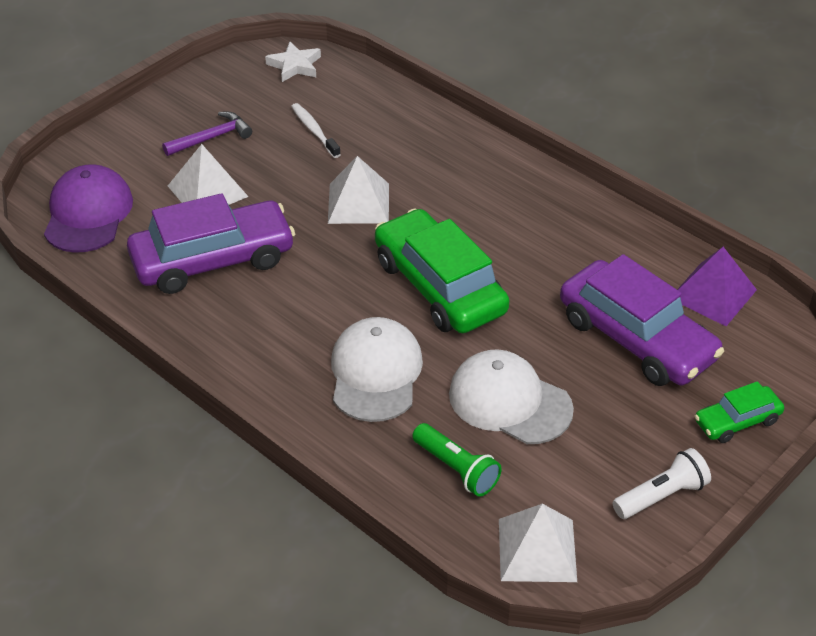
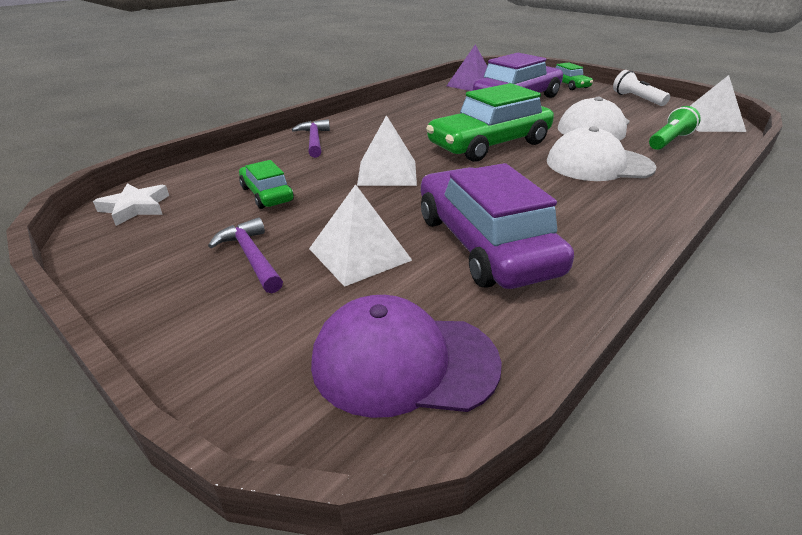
camera: 90 degrees left, 10 degrees down
white toothbrush [291,103,341,158] -> green car [239,160,294,209]
none -> purple hammer [292,119,330,158]

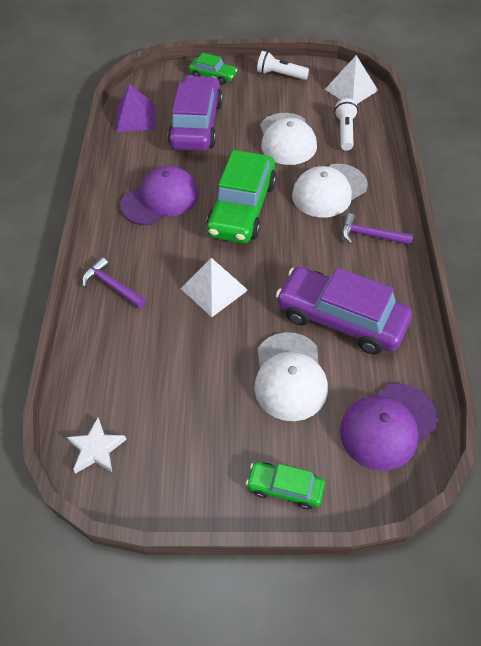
camera: 40 degrees left, 20 degrees up
purple hammer [208,217,283,293] -> purple hammer moved to [342,213,413,245]
green car [239,160,294,209] -> green car moved to [246,462,325,509]
white pyramid [309,184,412,287] -> white cap [254,332,328,421]
green flashlight [649,106,701,150] -> white flashlight [334,98,358,151]
none -> purple cap [120,166,199,225]

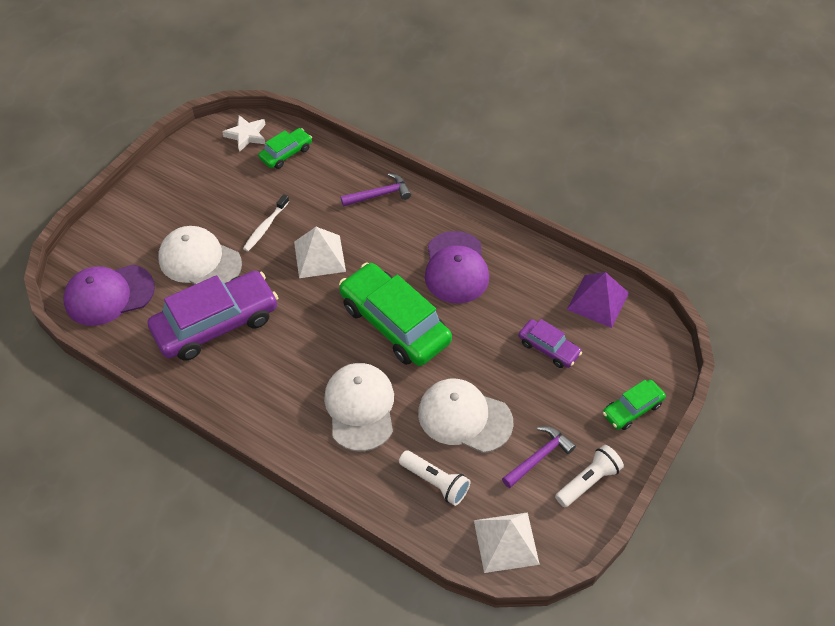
camera: 120 degrees right, 0 degrees up
purple car [168,76,223,151] -> purple car [519,319,582,368], size x0.50
green car [246,462,325,509] -> green car moved to [258,128,312,169]
purple cap [340,383,438,471] -> purple cap turned 105 degrees counterclockwise [63,265,155,326]
purple hammer [342,213,413,245] -> purple hammer moved to [502,426,576,488]
none -> white toothbrush [243,194,289,251]

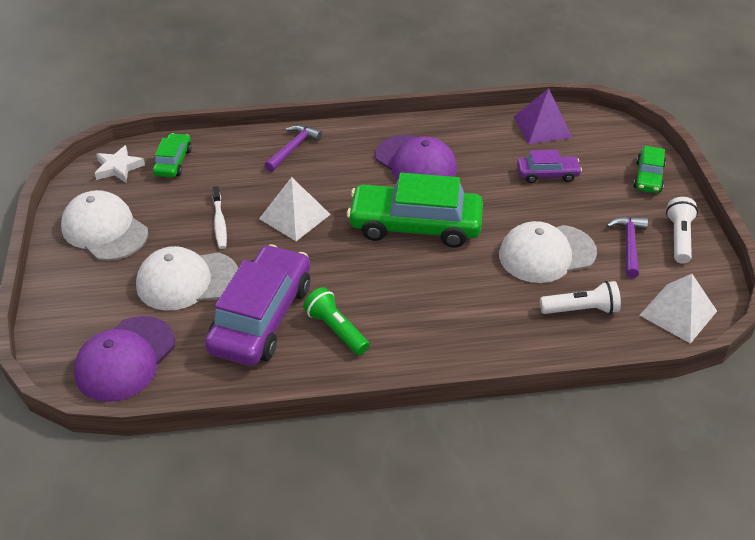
camera: 40 degrees left, 10 degrees down
white cap [324,363,394,452] -> white cap moved to [61,190,148,261]
none -> green flashlight [303,287,370,355]

